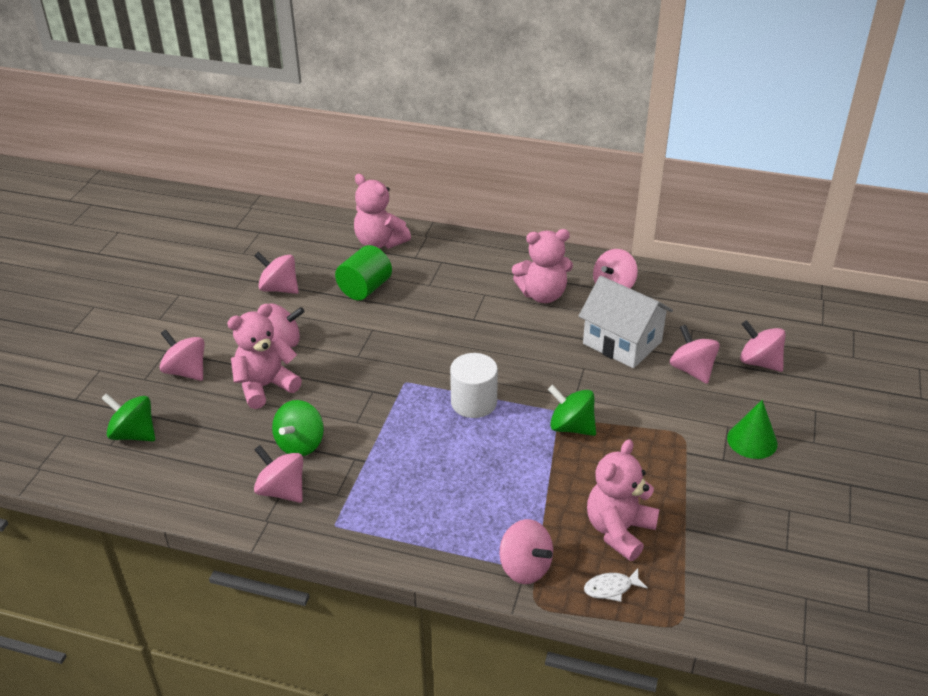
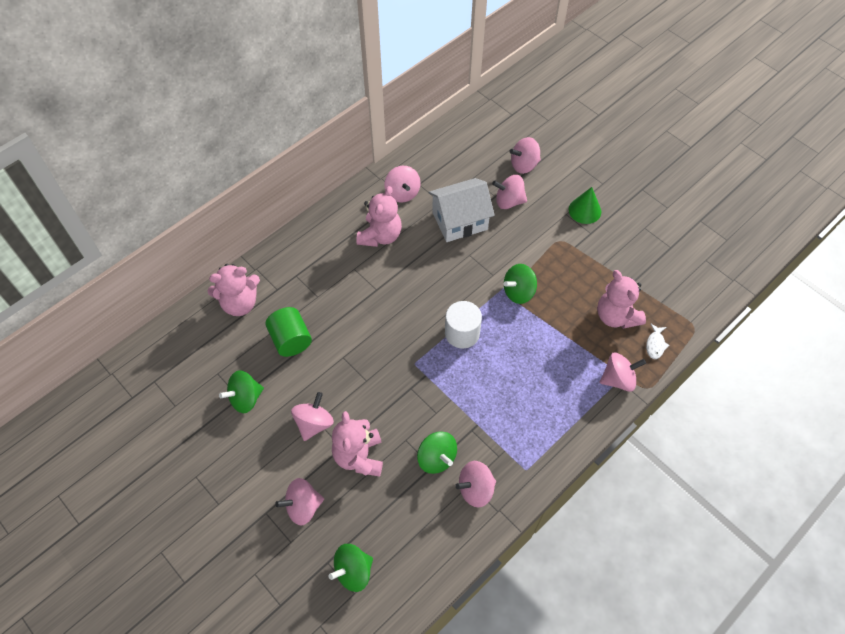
camera: 60 degrees left, 20 degrees up
pink spinning top [254,252,299,294] -> green spinning top [219,370,264,413]

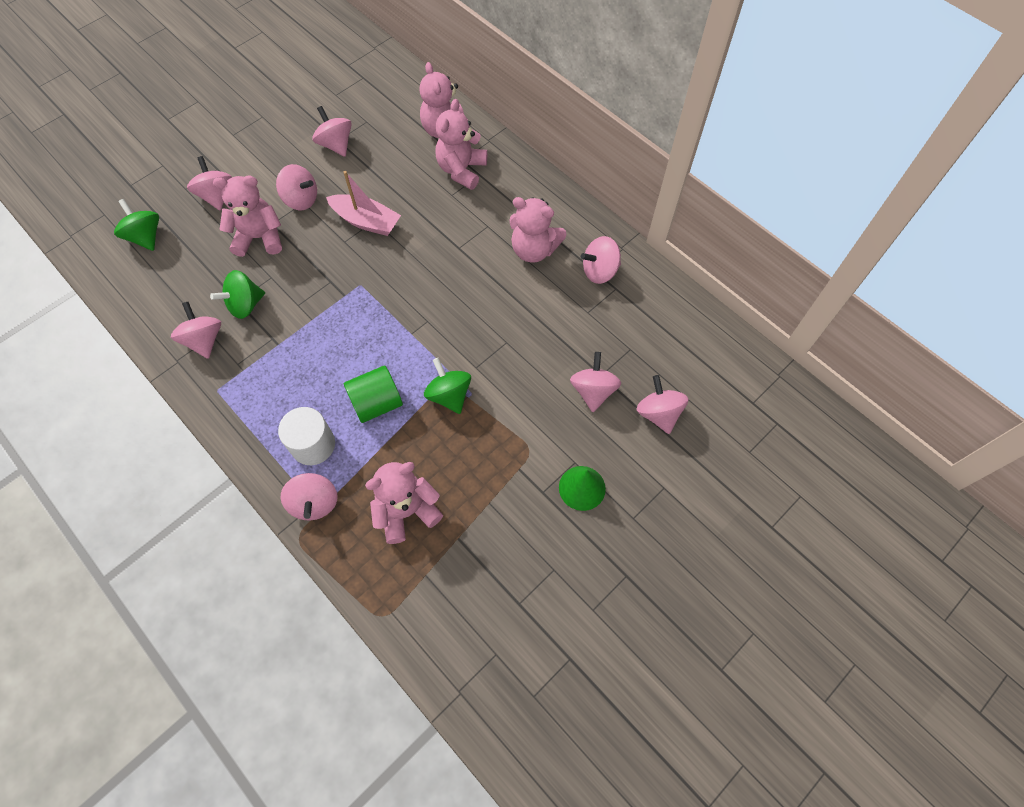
camera: 90 degrees right, 5 degrees up
green spinning top [219,370,264,413] -> pink spinning top [312,106,352,157]
green cylinder [265,307,312,357] -> green cylinder moved to [344,365,403,423]
white house [428,178,495,242] -> none
white cylinder [445,301,482,349] -> white cylinder moved to [278,407,335,465]
white fish [646,323,669,359] -> none
none -> pink boat [326,171,401,236]
none -> pink teddy bear [435,99,487,190]

